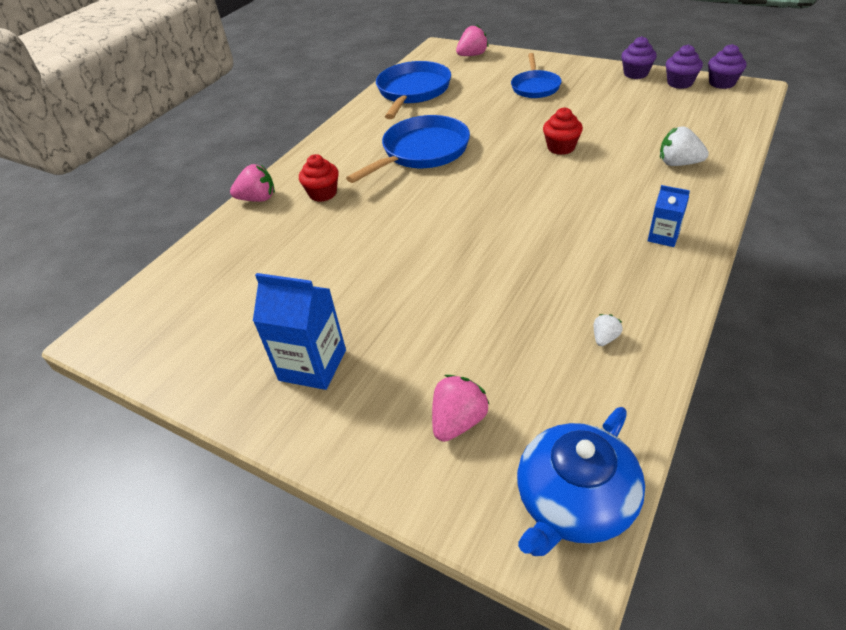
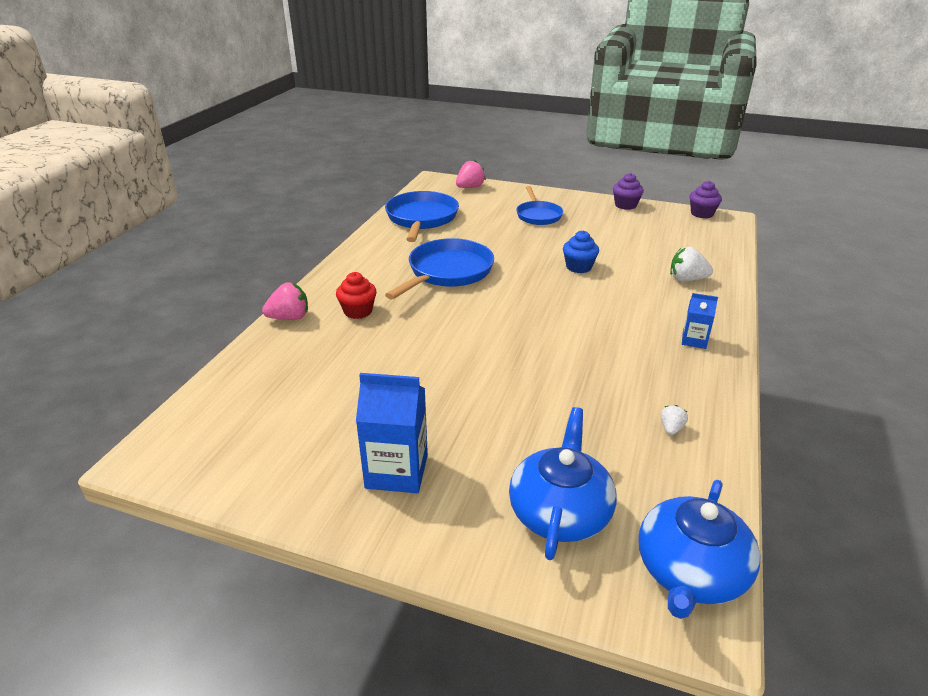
camera: 15 degrees left, 10 degrees down
pink strawberry [432,375,489,442] -> blue teapot [509,407,617,560]
red cupcake [543,107,583,155] -> blue cupcake [563,230,599,273]
purple cupcake [666,44,703,89] -> none

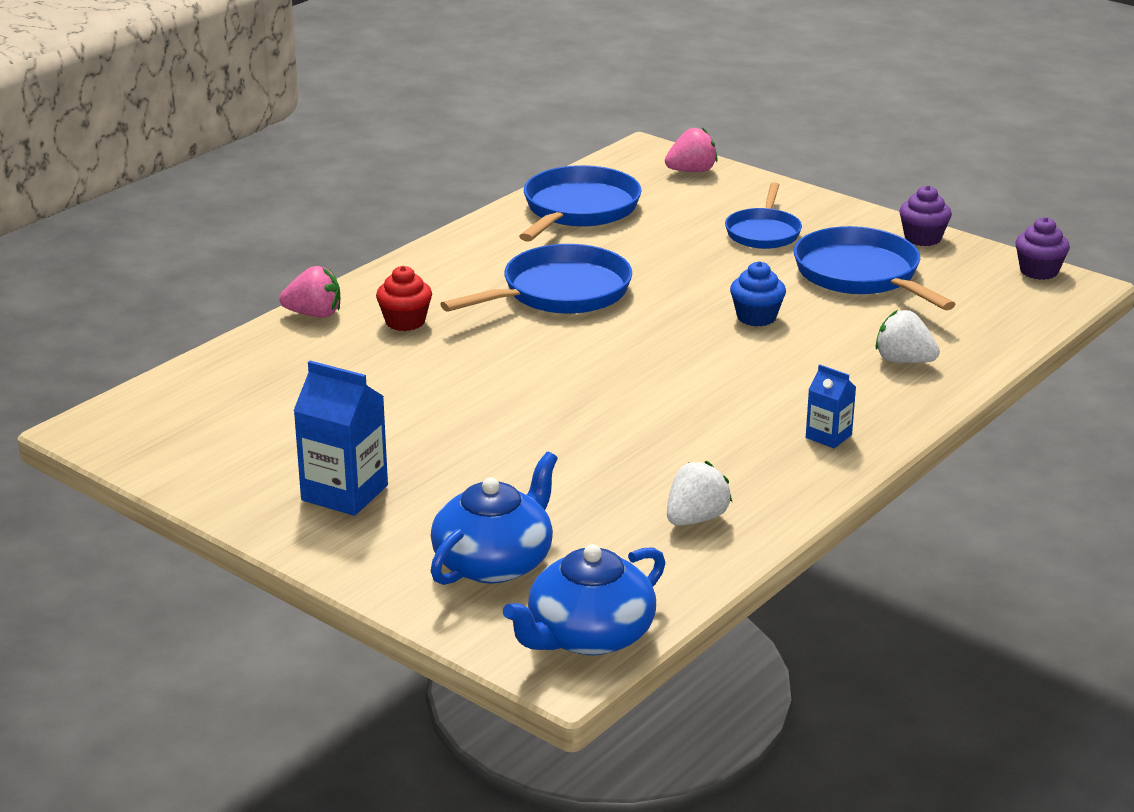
camera: 20 degrees right, 5 degrees down
white strawberry [661,405,688,435] -> white strawberry [667,461,732,526], size x1.81
none -> blue pan [794,226,956,310]

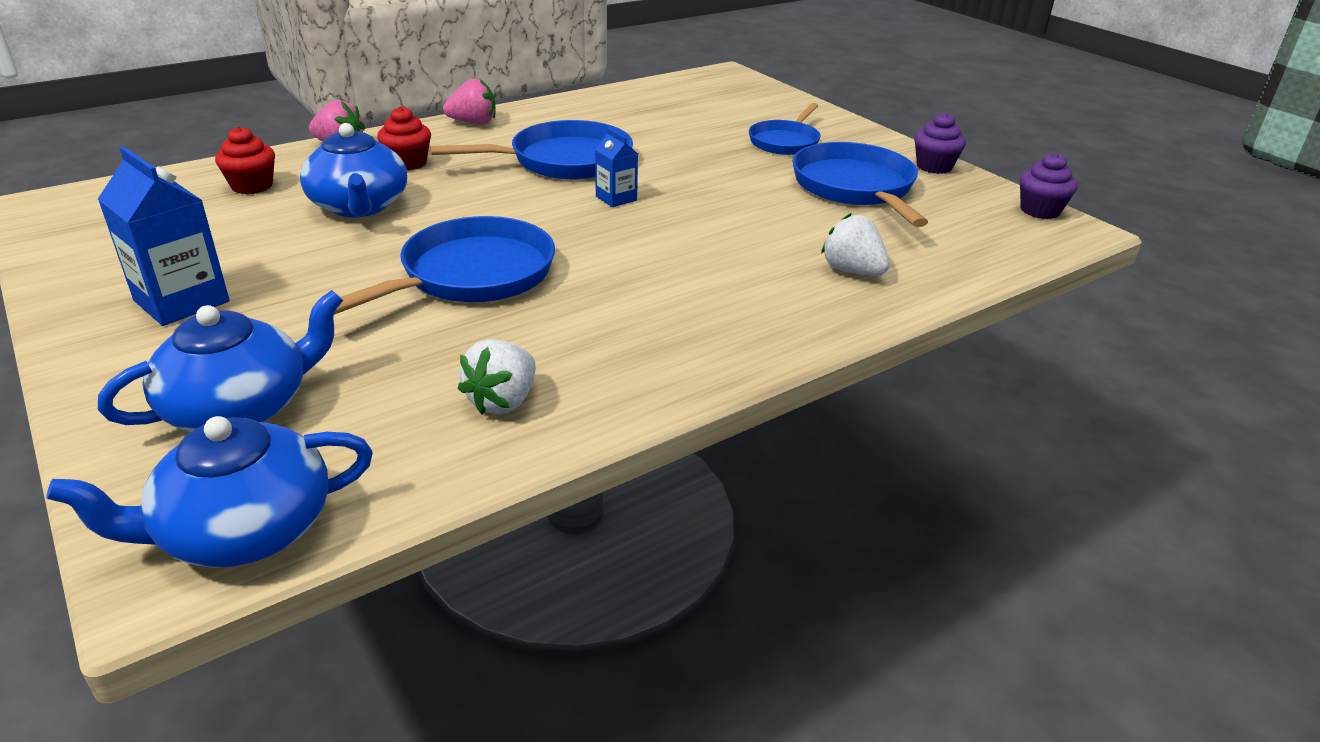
camera: 15 degrees right, 5 degrees up
blue pan [519,165,641,242] -> blue pan moved to [334,216,555,315]
pink strawberry [665,127,718,172] -> pink strawberry moved to [443,79,496,125]
white strawberry [667,461,732,526] -> white strawberry turned 150 degrees clockwise [458,339,535,414]
blue cupcake [730,261,786,327] -> none
blue carton [806,364,856,448] -> blue carton moved to [595,128,638,207]
none -> red cupcake [215,126,275,194]
none -> blue teapot [300,123,407,217]

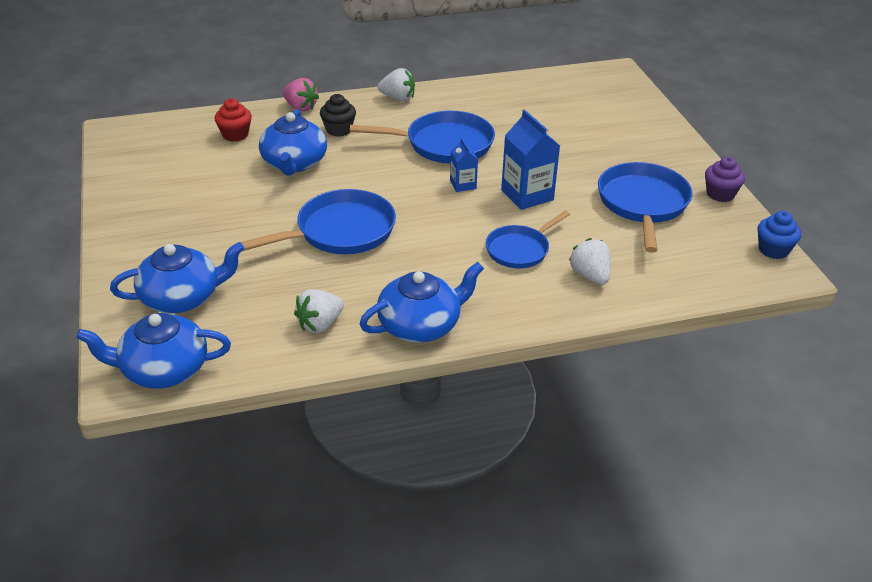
camera: 20 degrees right, 5 degrees up
blue carton [98,146,230,326] -> blue carton moved to [501,109,560,210]
red cupcake [377,106,431,170] -> black cupcake [320,94,356,136]
pink strawberry [443,79,496,125] -> white strawberry [378,68,415,101]
blue pan [749,103,821,155] -> blue pan moved to [486,211,570,269]
purple cupcake [1020,153,1078,219] -> blue cupcake [757,211,801,259]
none -> blue teapot [359,262,484,342]

